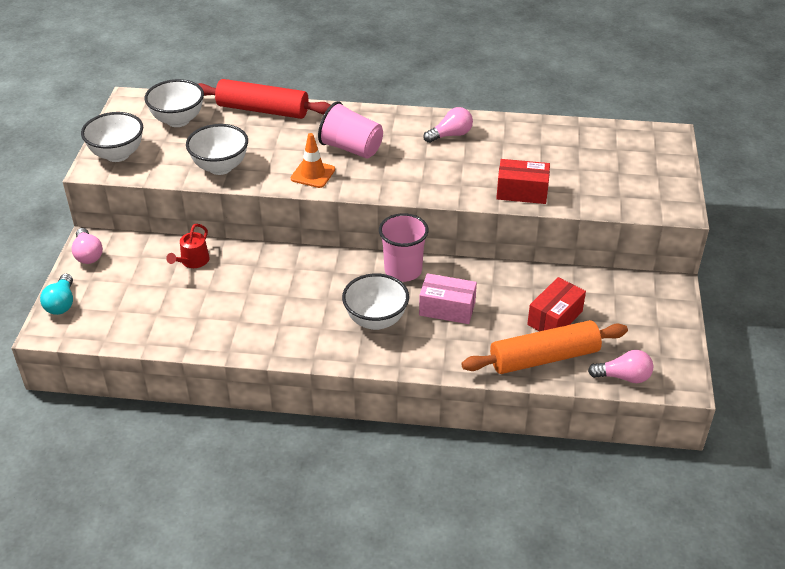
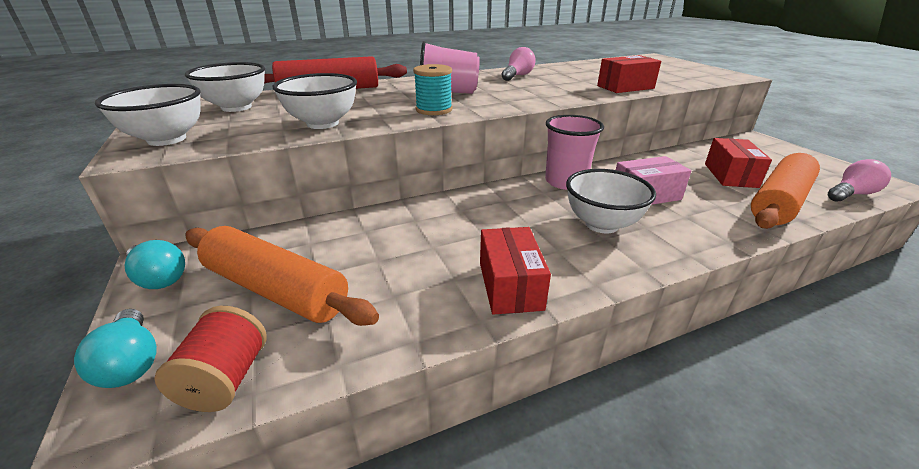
camera: 30 degrees left, 10 degrees down
pink light bulb [72,228,103,264] -> turquoise light bulb [125,240,185,289]
red watering can [166,224,209,268] -> none
orange traffic cone [291,133,335,188] -> turquoise spool [413,64,452,115]
none -> red spool [154,306,267,412]
none -> orange rolling pin [185,226,379,326]
none -> red box [480,227,551,315]

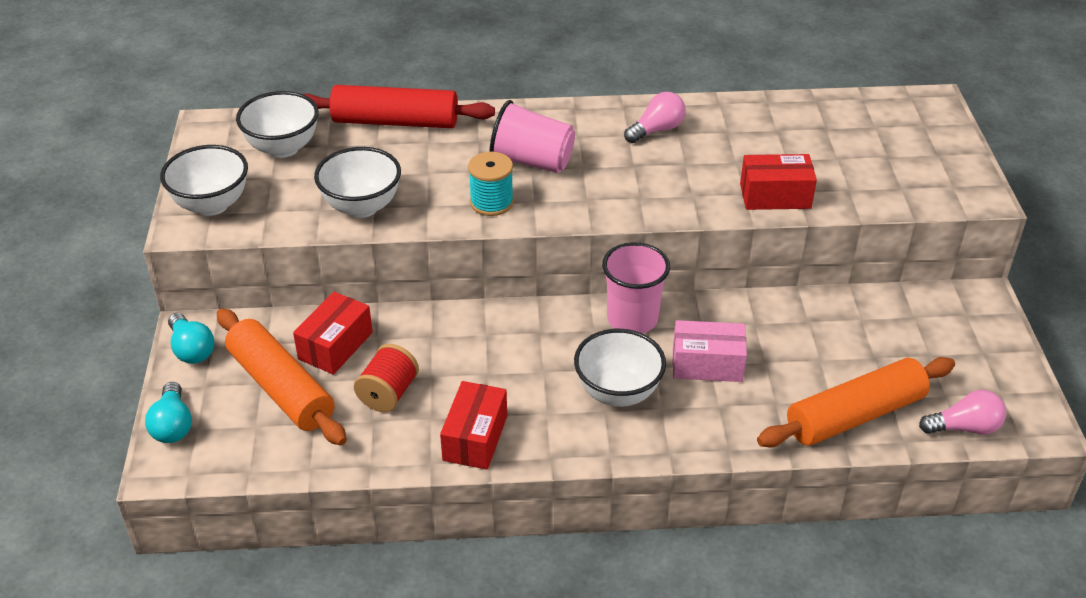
camera: 20 degrees right, 10 degrees up
red spool [154,306,267,412] -> red spool moved to [354,344,419,412]
red box [705,138,772,188] -> red box moved to [293,292,373,375]

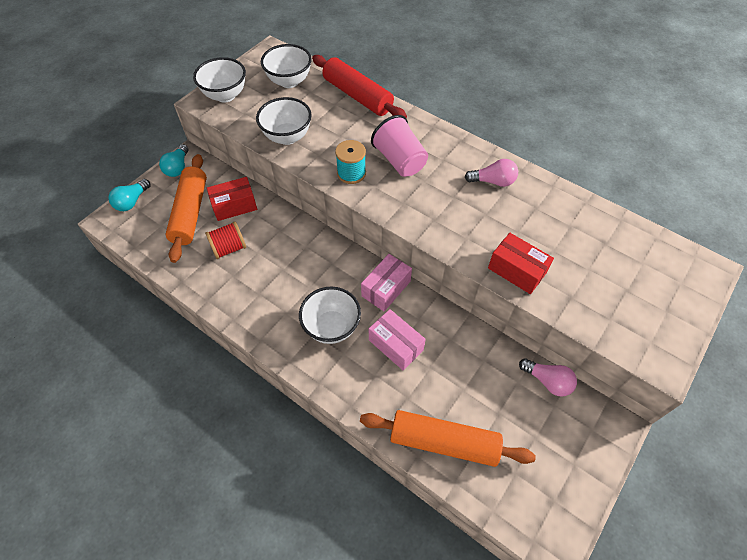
camera: 40 degrees right, 15 degrees up
red box [440,381,507,470] -> none
pink cup [602,242,670,334] -> pink box [361,254,412,311]
pink light bulb [919,390,1006,435] -> pink light bulb moved to [519,358,577,397]

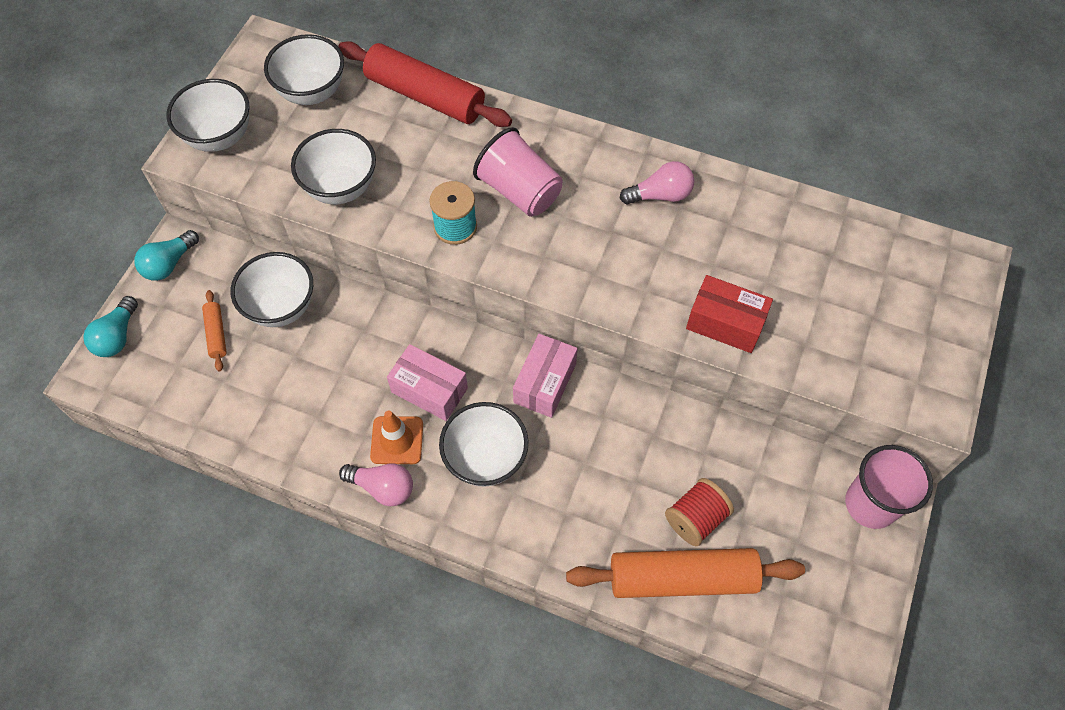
camera: 15 degrees left, 5 degrees up
turquoise light bulb [159,144,188,177] -> turquoise light bulb turned 45 degrees clockwise [134,230,199,281]
orange rolling pin [166,154,207,263] -> orange rolling pin [202,290,227,372], size x0.45
red spool [205,221,246,259] -> red spool moved to [665,478,734,546]
red box [207,177,257,221] -> white bowl [231,252,313,327]
pink box [369,309,426,370] -> pink box moved to [387,344,468,421]
pink light bulb [519,358,577,397] -> pink light bulb moved to [339,463,413,506]
none -> orange traffic cone [370,411,423,464]
none -> pink cup [845,445,933,529]

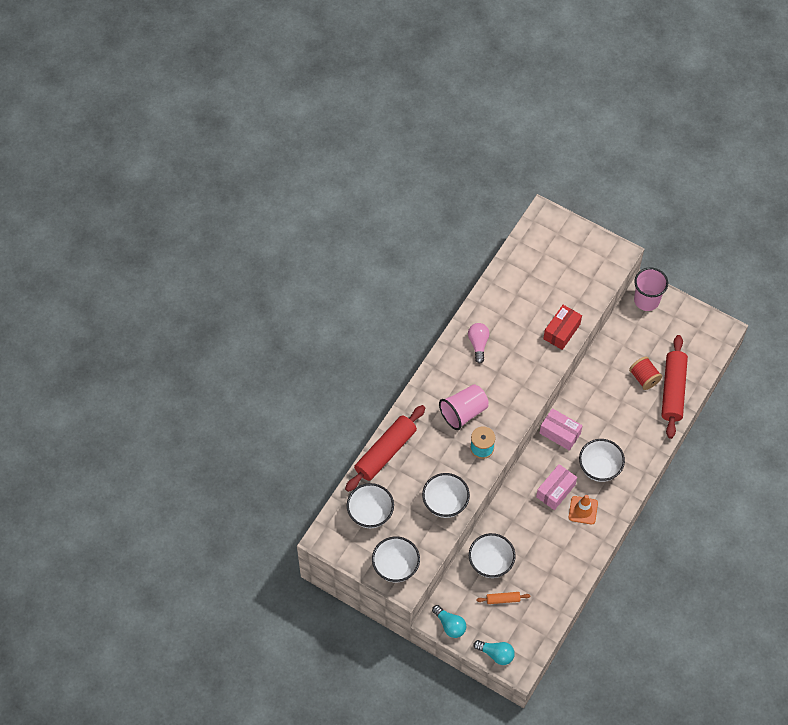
camera: 80 degrees left, 0 degrees up
pink light bulb [339,463,413,506] -> none
orange rolling pin [566,548,805,598] -> red rolling pin [662,335,688,439]

